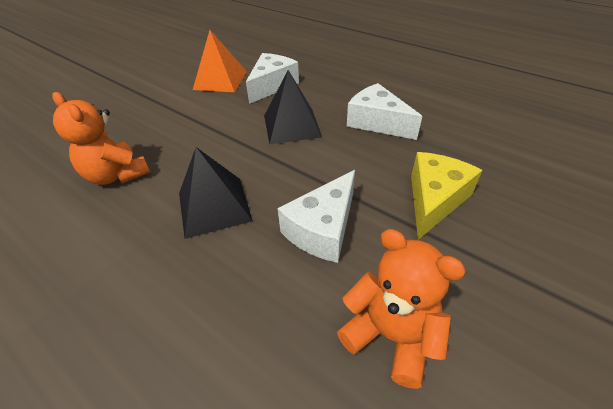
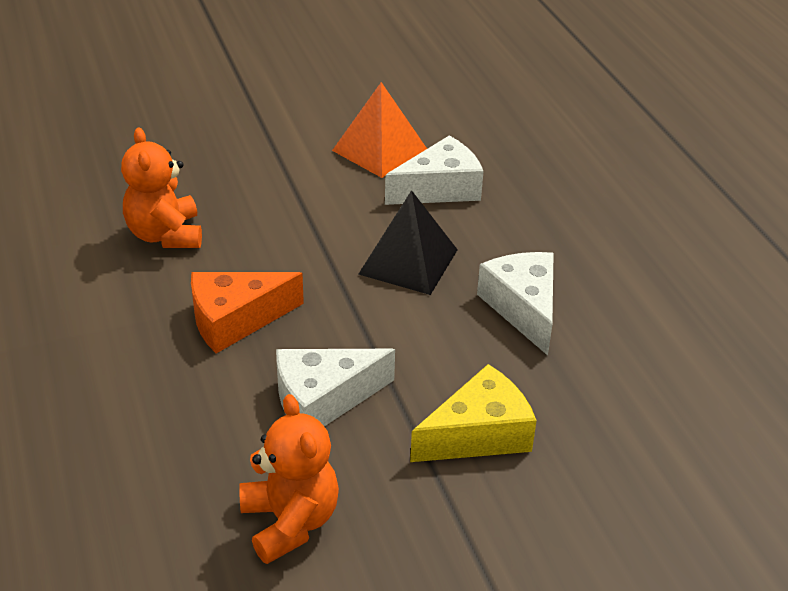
camera: 30 degrees right, 5 degrees down
black pyramid [179,147,253,239] -> orange cheese [191,272,304,353]

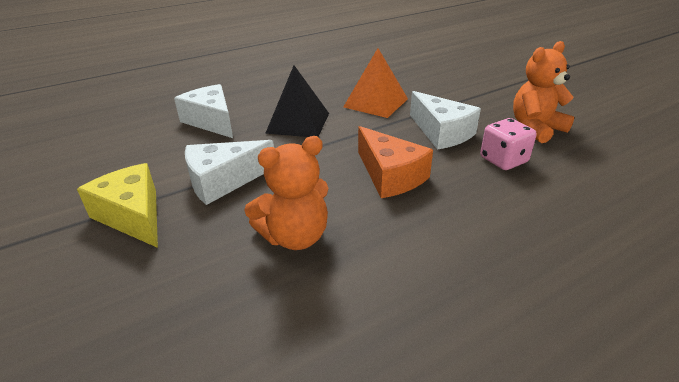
camera: 100 degrees left, 5 degrees down
orange pyramid [332,82,427,178] -> orange pyramid moved to [343,48,408,118]
yellow cheese [410,364,537,462] -> yellow cheese moved to [77,163,158,248]
white cheese [477,252,554,356] -> white cheese moved to [185,140,274,205]
none -> pink dice [480,118,537,170]

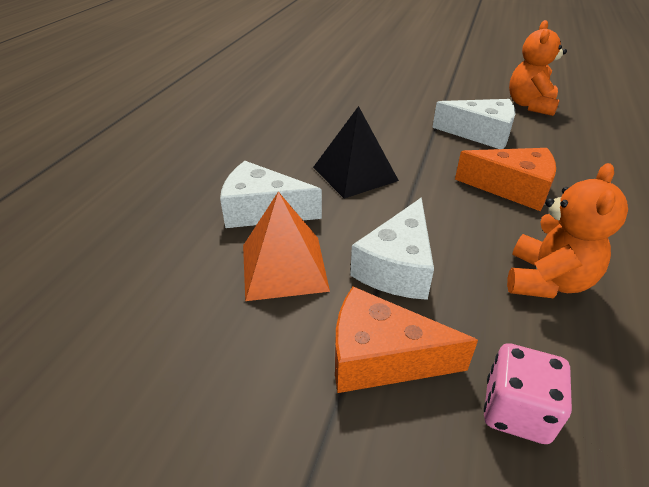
camera: 40 degrees left, 5 degrees up
yellow cheese [77,163,158,248] -> orange cheese [335,286,478,393]
orange pyramid [343,48,408,118] -> orange pyramid moved to [243,192,330,301]
pink dice [480,118,537,170] -> pink dice moved to [484,343,572,444]

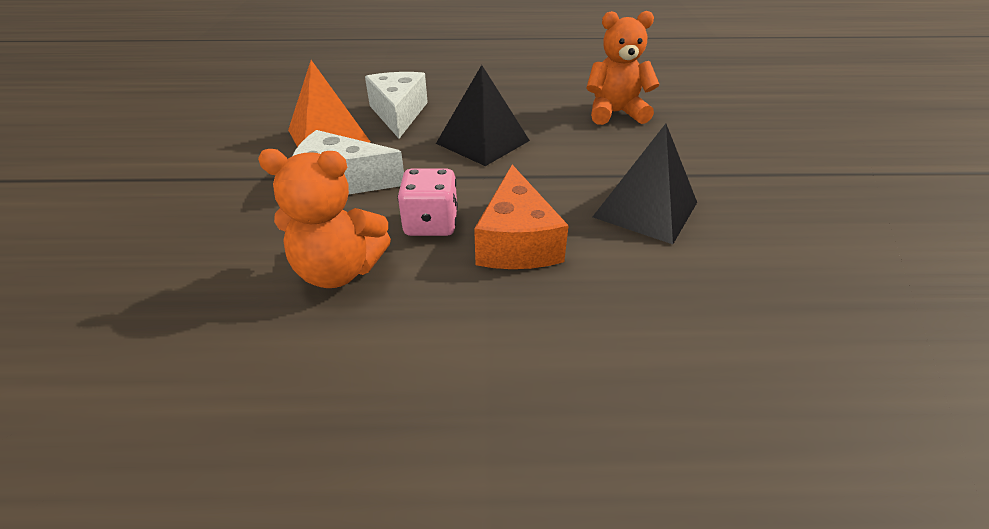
camera: 70 degrees right, 0 degrees up
orange cheese [335,286,478,393] -> none
white cheese [432,99,515,149] -> black pyramid [593,124,697,244]
pink dice [484,343,572,444] -> pink dice moved to [398,169,458,236]
orange teddy bear [509,20,567,116] -> orange teddy bear moved to [586,11,660,125]

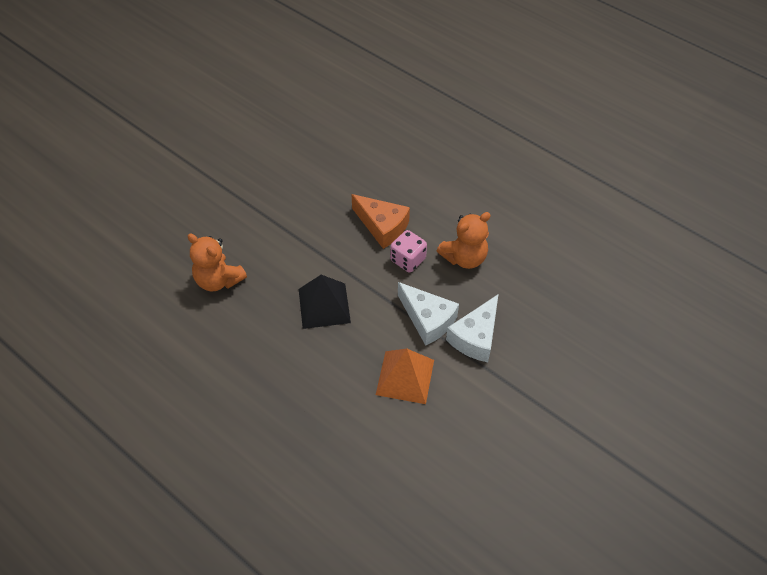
camera: 140 degrees left, 15 degrees up
orange teddy bear [258,149,391,288] -> orange teddy bear turned 105 degrees clockwise [437,212,491,269]
white cheese [365,72,428,138] -> white cheese moved to [446,294,499,362]
orange cheese [474,165,569,269] -> orange cheese turned 90 degrees clockwise [351,194,410,249]
black pyramid [593,124,697,244] -> none

